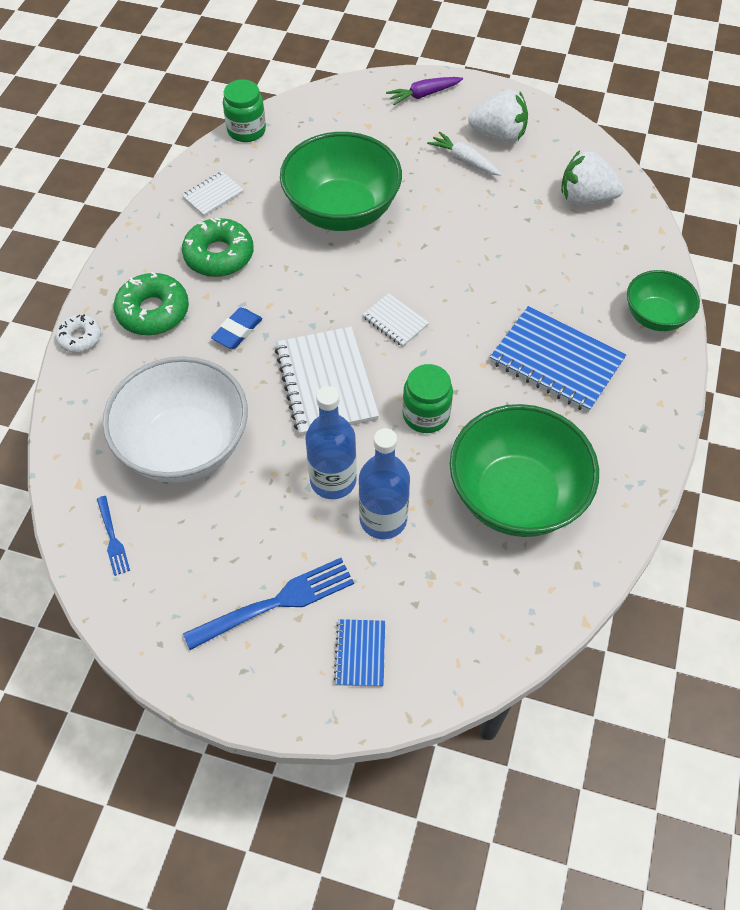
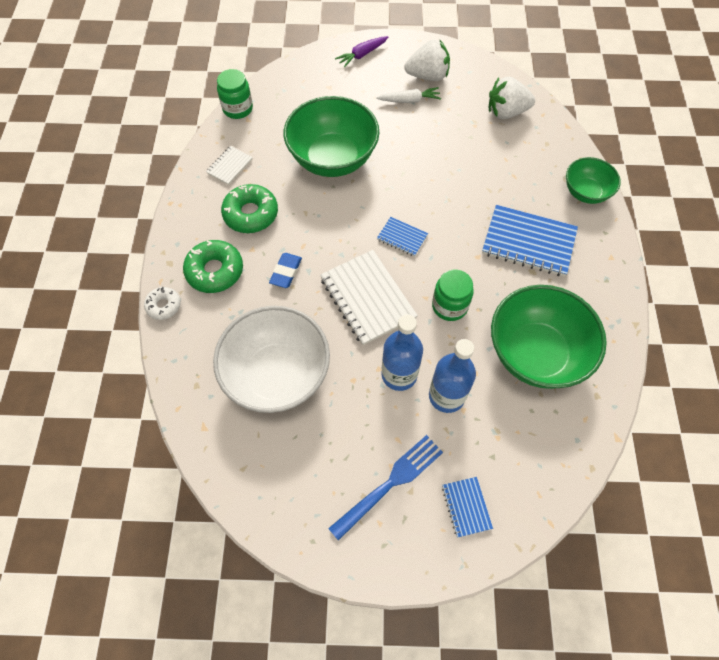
camera: 15 degrees left, 5 degrees up
blue fork [97,496,130,576] -> none
white notebook [362,293,429,347] -> blue notebook [377,217,428,257]
white carrot [427,132,502,176] -> white carrot turned 150 degrees clockwise [376,87,441,103]

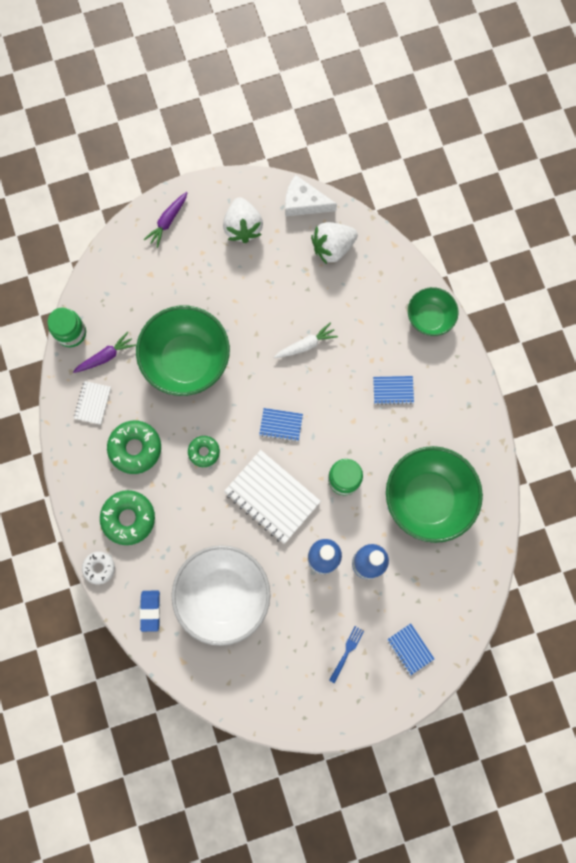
camera: 20 degrees left, 15 degrees up
blue eraser [269,253,302,288] -> blue eraser moved to [140,590,160,632]
blue fork [328,435,443,541] -> blue fork [329,626,364,683], size x0.53
white carrot [376,87,441,103] -> white carrot moved to [274,322,338,358]
white strawberry [404,39,450,81] -> white strawberry turned 105 degrees clockwise [223,197,263,243]
blue notebook [482,205,578,277] -> blue notebook [373,376,414,405], size x0.51
none -> purple carrot [73,332,136,373]
none -> green donut [188,436,220,467]
none -> white cheese [285,175,337,217]

